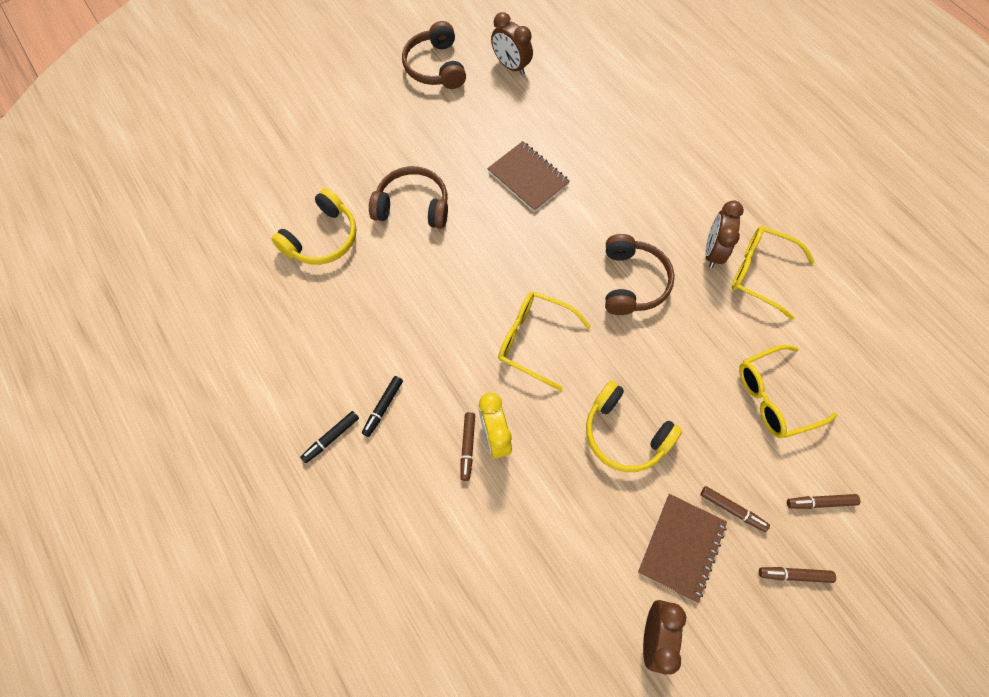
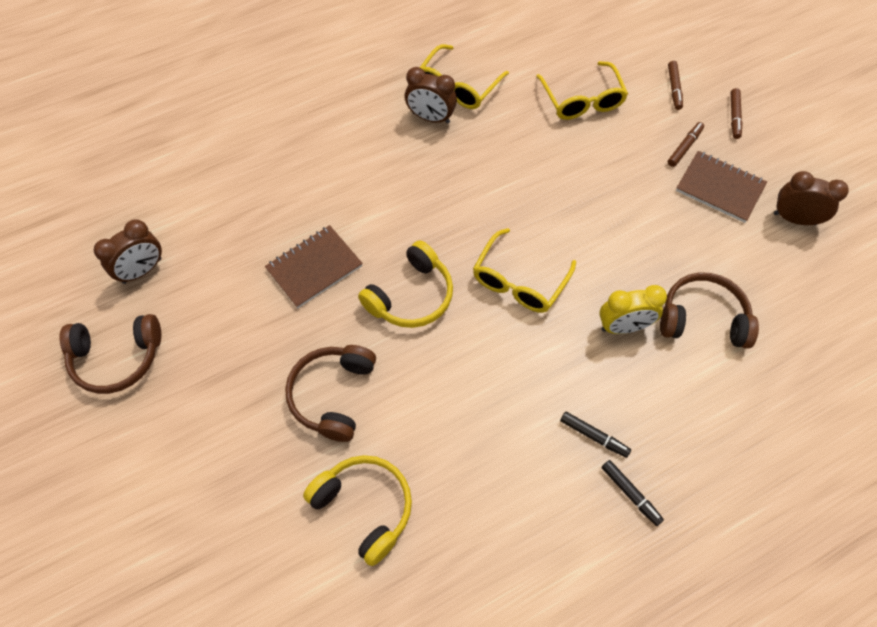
camera: 85 degrees left, 5 degrees down
brown marker [461,412,475,481] -> none
yellow headphones [586,381,682,472] -> yellow headphones moved to [358,240,453,328]
brown headphones [605,234,675,315] -> brown headphones moved to [660,273,759,349]

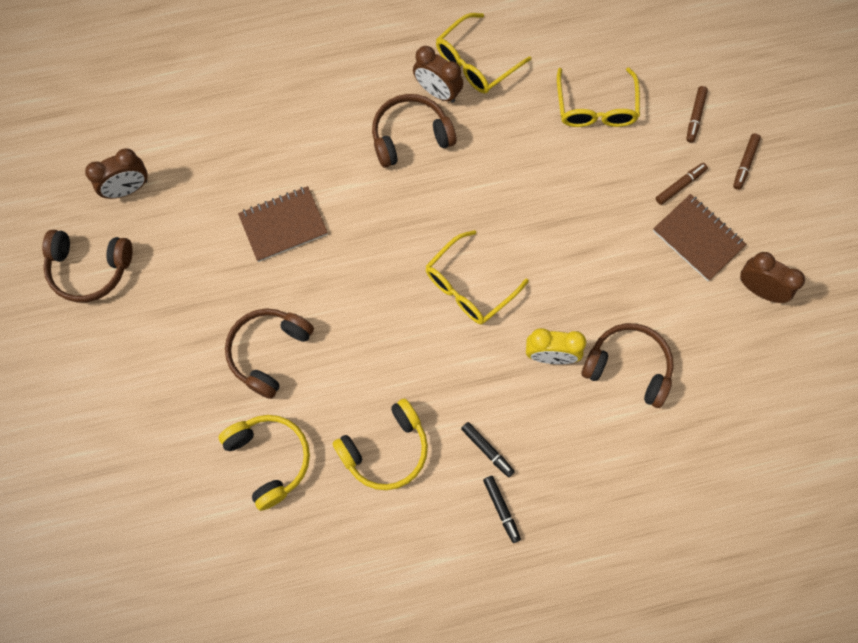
camera: 15 degrees right, 10 degrees up
yellow headphones [358,240,453,328] -> yellow headphones moved to [333,398,428,490]
none -> brown headphones [372,94,456,168]

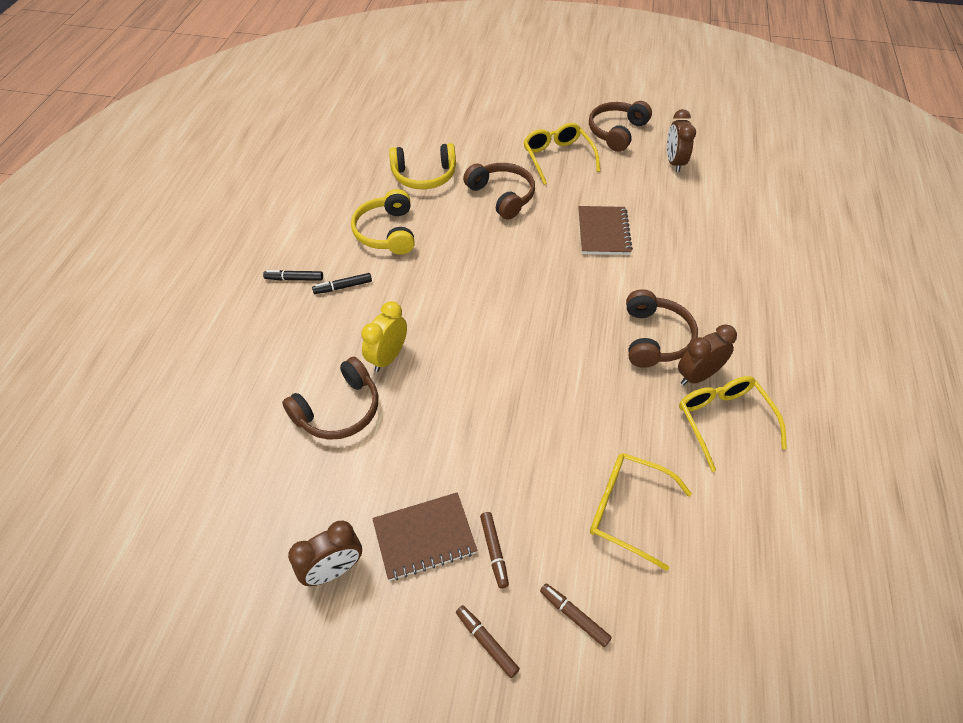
camera: 115 degrees right, 20 degrees down
yellow glasses [426,230,529,325] -> yellow glasses moved to [524,123,600,185]

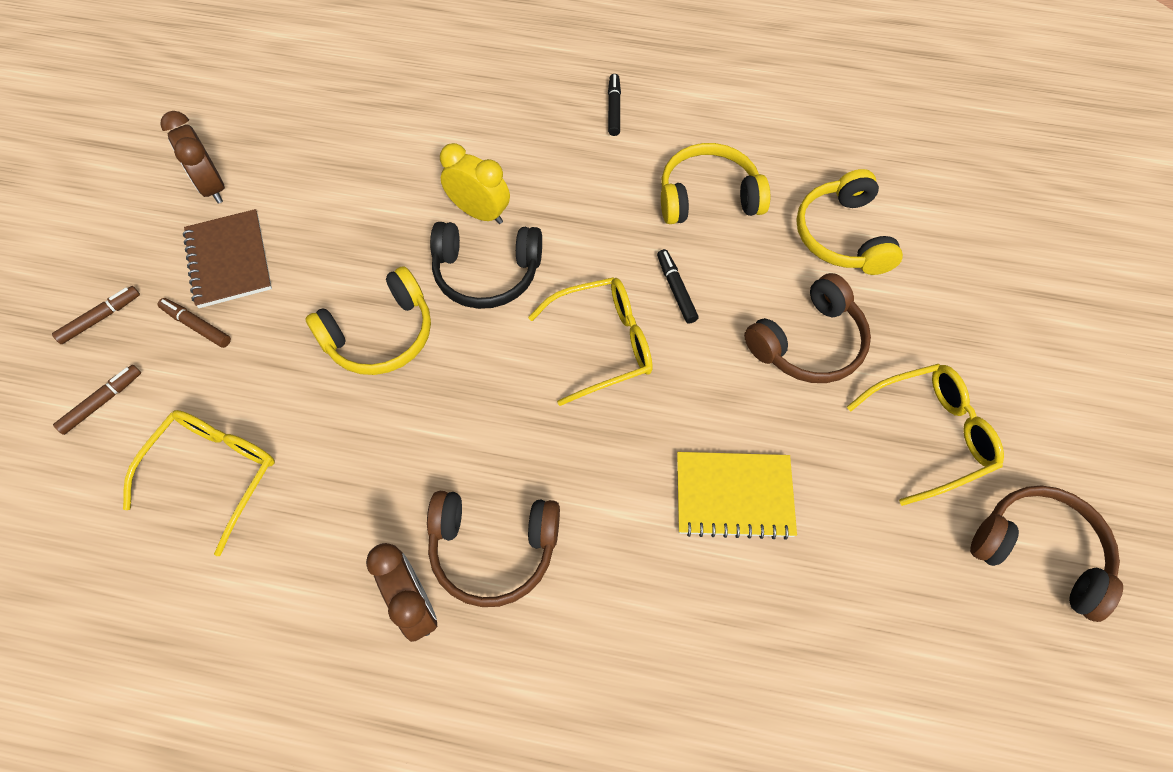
camera: 90 degrees right, 10 degrees up
brown headphones [282,357,378,440] -> none
black marker [312,273,372,294] -> black marker moved to [657,249,699,324]
brown marker [480,512,509,588] -> brown marker turned 45 degrees clockwise [158,298,231,348]
brown notebook [578,206,633,255] -> yellow notebook [677,452,797,540]
brown clock [667,109,696,172] -> none
yellow glasses [679,376,787,472] -> yellow glasses moved to [528,277,653,406]
none -> yellow headphones [305,266,431,375]
none -> black headphones [430,222,542,309]

